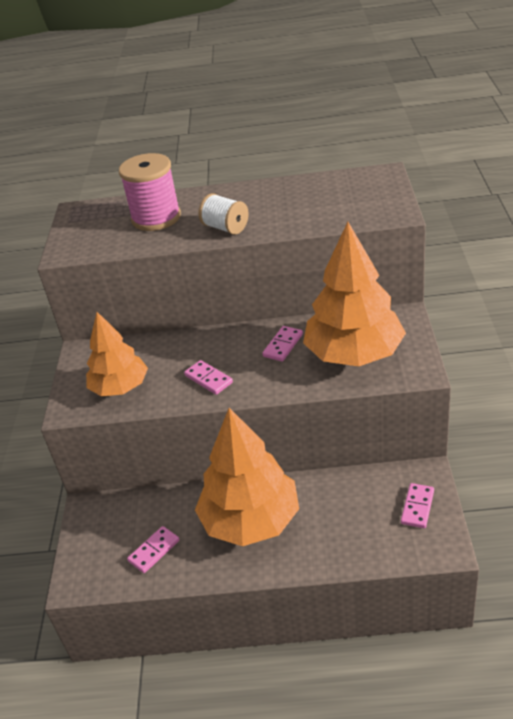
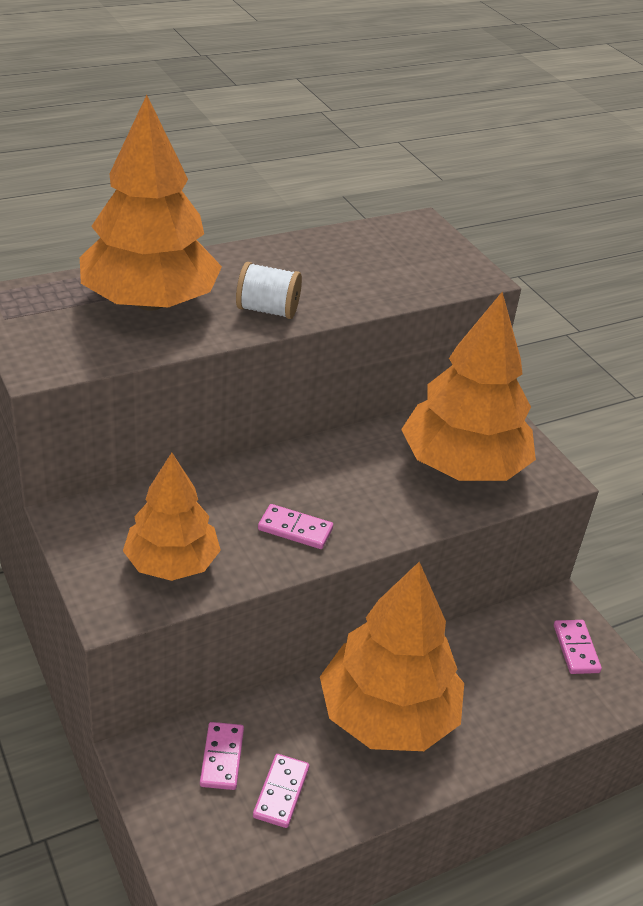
camera: 35 degrees left, 0 degrees up
pink spool [119,153,181,231] -> orange tree [80,95,222,311]
pink domino [262,326,303,362] -> pink domino moved to [200,722,244,790]

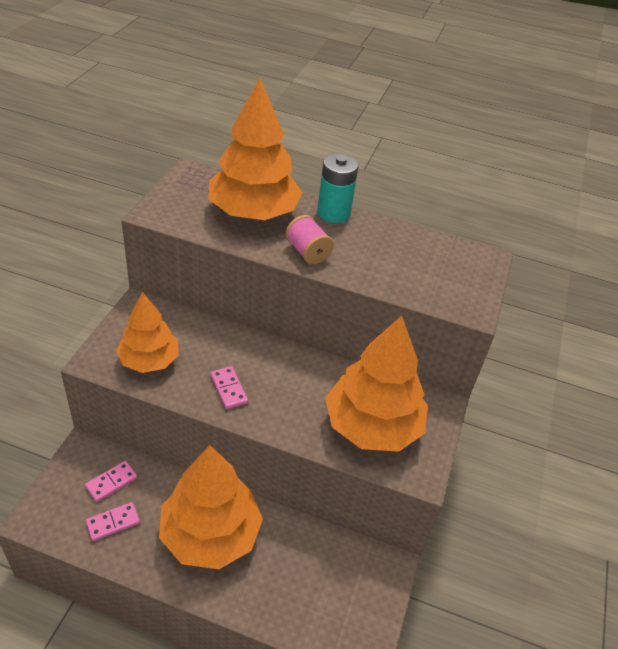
camera: 45 degrees right, 5 degrees up
white spool [236,262,302,319] -> pink spool [286,215,334,265]
pink domino [554,620,602,674] -> none
none -> turquoise battery [317,153,358,223]

